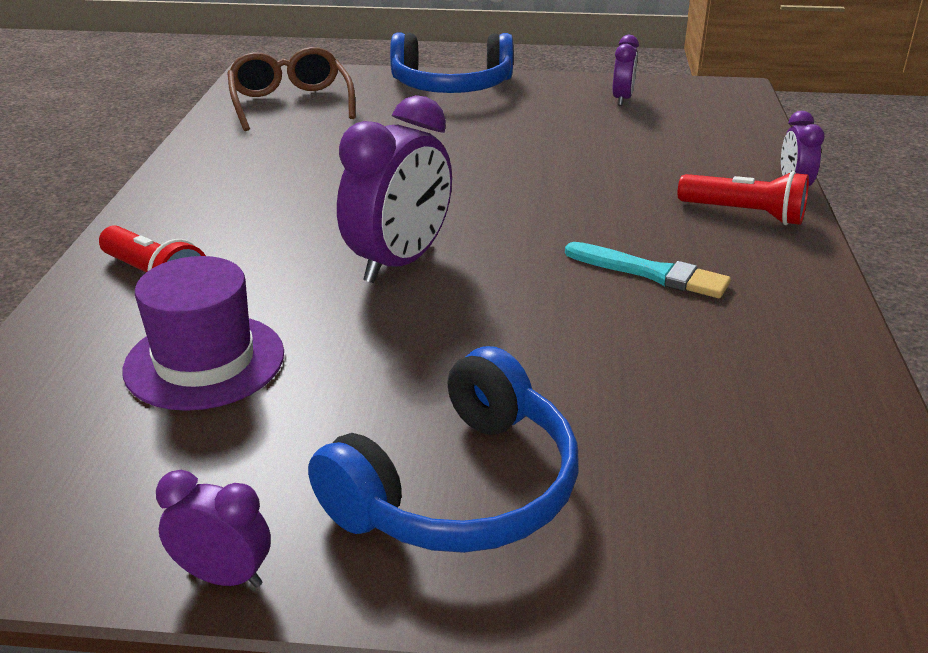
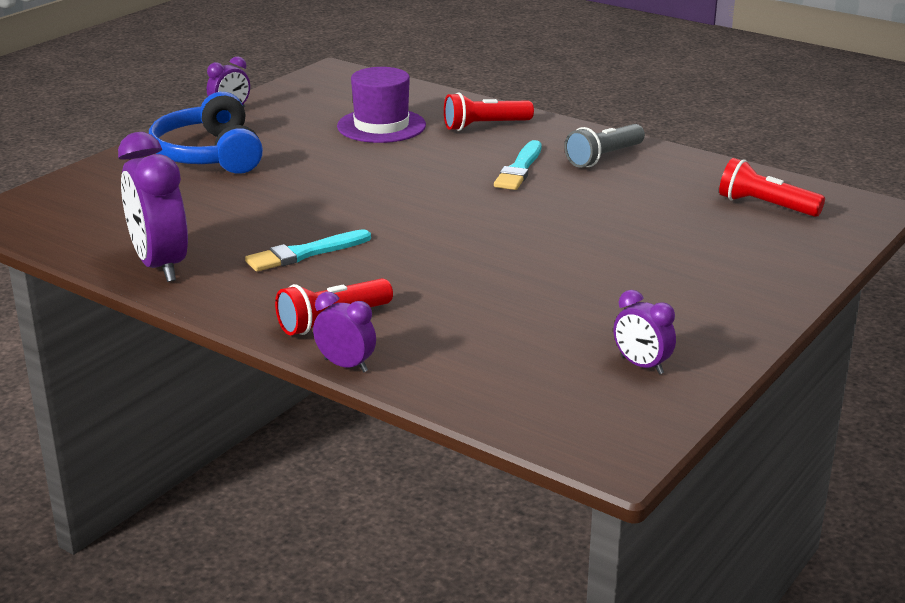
camera: 120 degrees right, 5 degrees down
brown glasses [227,47,356,131] -> red flashlight [719,158,825,217]
purple clock [337,95,452,283] -> purple clock moved to [118,132,188,282]
blue headphones [390,33,513,93] -> none
none -> turquoise brush [494,140,541,190]
none -> grey flashlight [564,124,645,168]

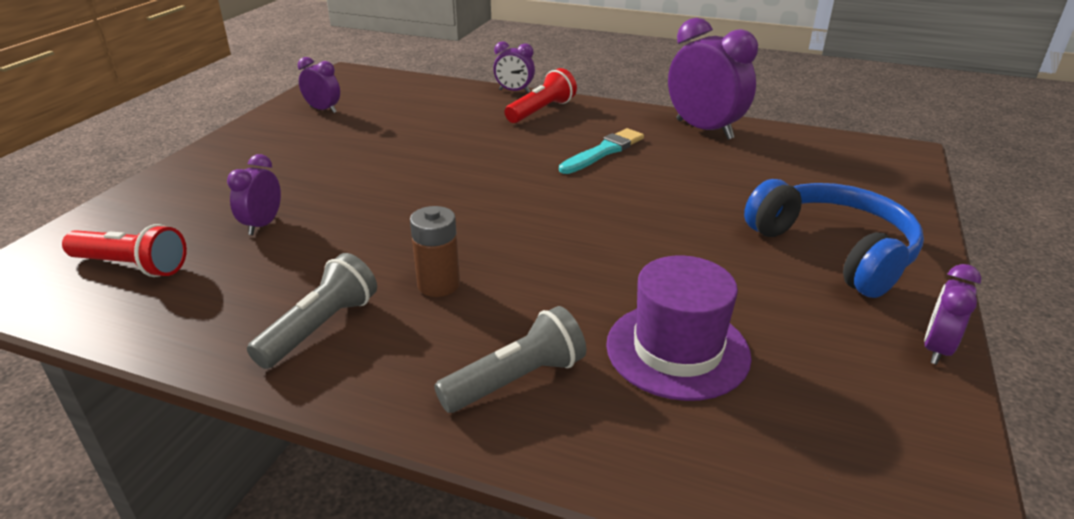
camera: 165 degrees right, 5 degrees up
red flashlight [444,92,534,131] -> grey flashlight [434,306,586,413]
turquoise brush [494,140,541,190] -> brown battery [410,206,460,297]
none -> purple clock [227,154,281,235]

